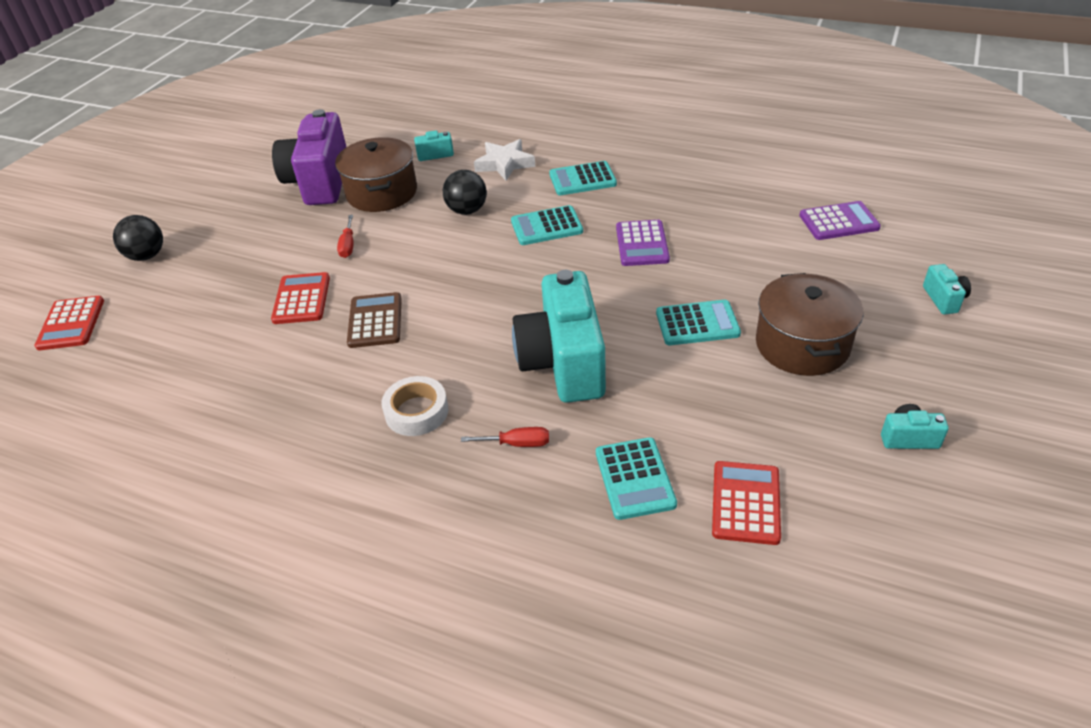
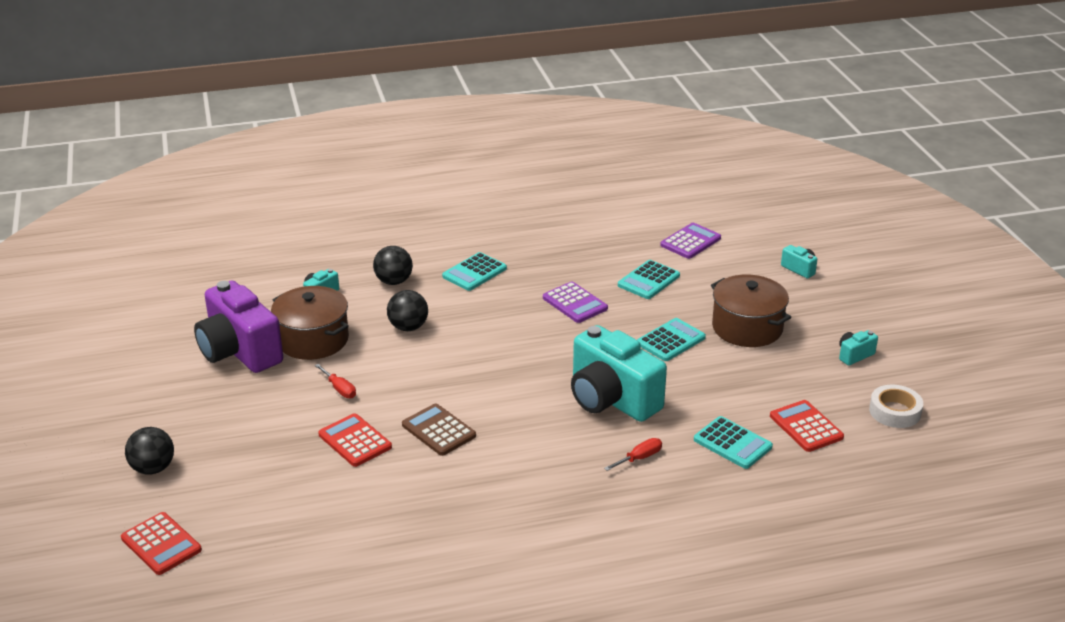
camera: 40 degrees left, 10 degrees down
white tape [382,376,448,436] -> white tape moved to [869,385,923,428]
white star [474,139,535,181] -> black ball [373,246,413,285]
turquoise calculator [511,205,583,245] -> turquoise calculator moved to [618,260,680,299]

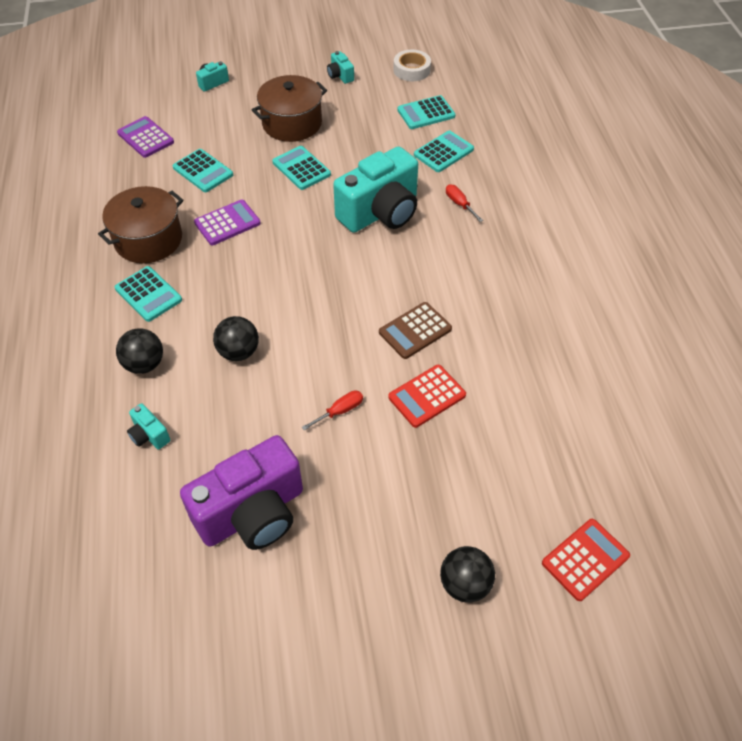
camera: 85 degrees left, 20 degrees up
brown pot [271,286,349,360] -> brown pot moved to [98,186,183,263]
red calculator [770,400,844,452] -> turquoise calculator [397,95,456,129]

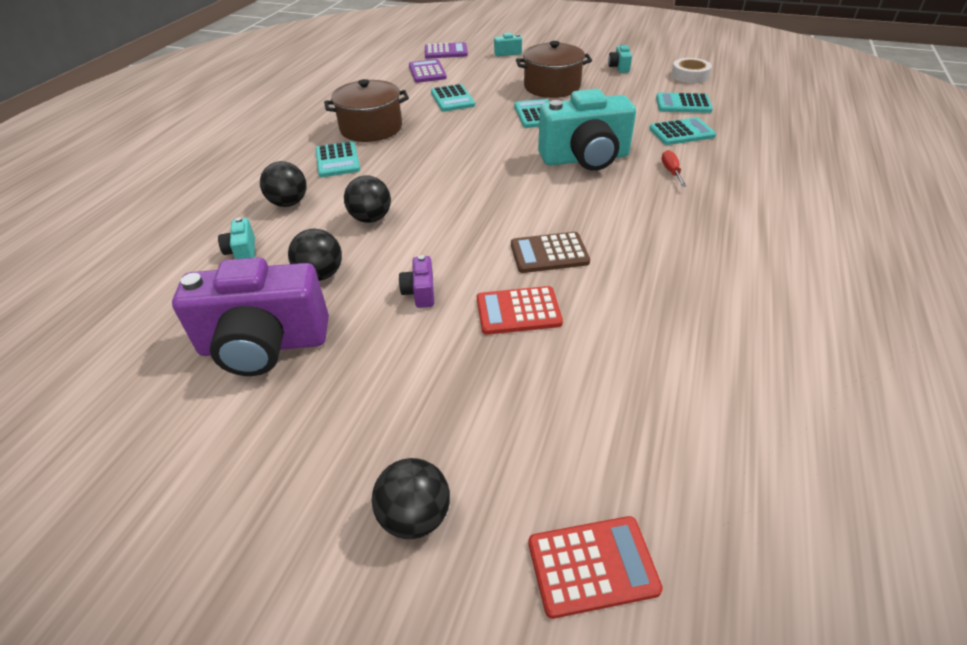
camera: 30 degrees right, 10 degrees down
purple calculator [194,200,261,245] -> purple calculator moved to [425,42,468,59]
red screwdriver [302,390,363,430] -> purple camera [399,255,434,308]
none -> black ball [288,229,342,281]

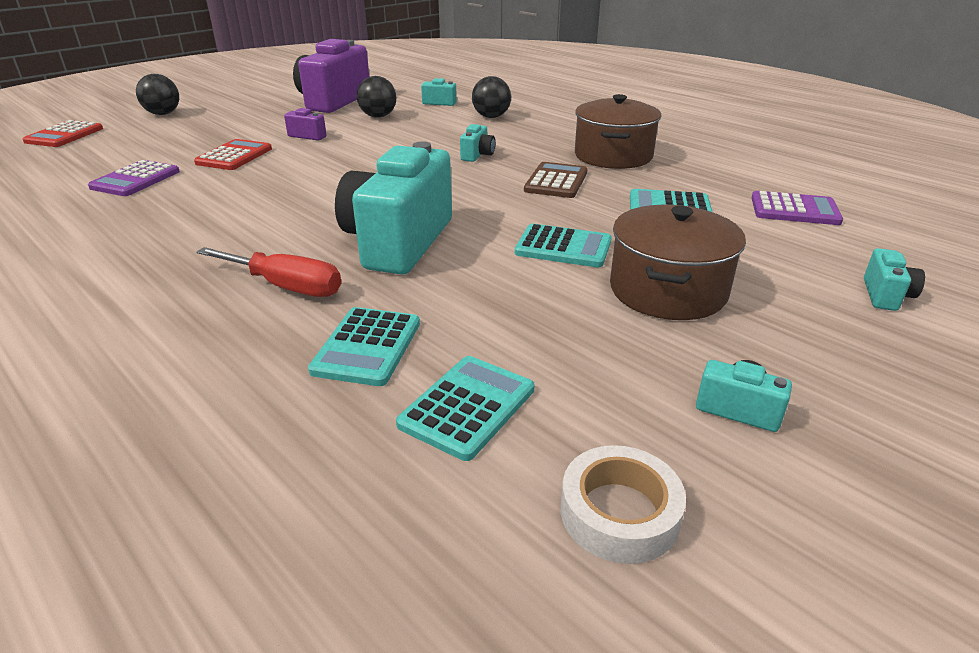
camera: 115 degrees right, 10 degrees down
turquoise calculator [315,141,360,177] -> none
black ball [344,176,391,223] -> none
purple calculator [425,42,468,59] -> purple calculator moved to [88,160,180,196]
brown calculator [511,232,590,273] -> brown calculator moved to [524,162,588,198]
red screwdriver [661,150,686,187] -> red screwdriver [196,247,341,297], size x1.67
none -> turquoise camera [460,124,495,162]

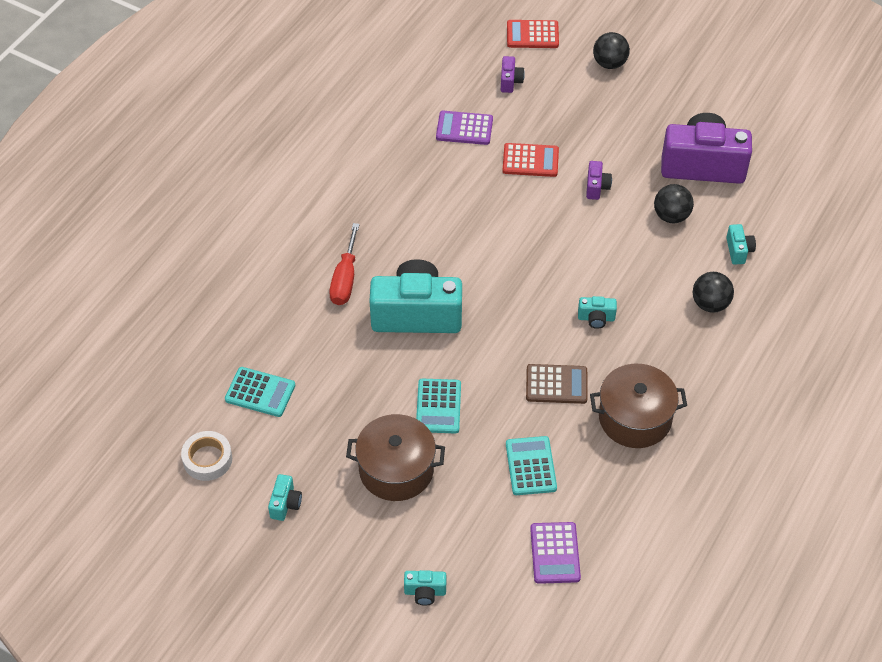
camera: 75 degrees right, 20 degrees up
turquoise calculator [308,307,420,386] -> none
none -> purple camera [501,56,525,93]

